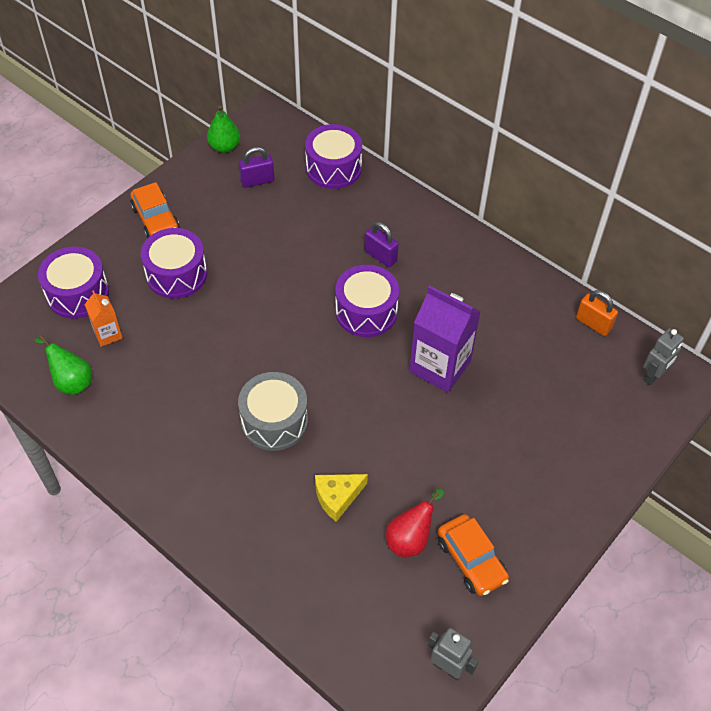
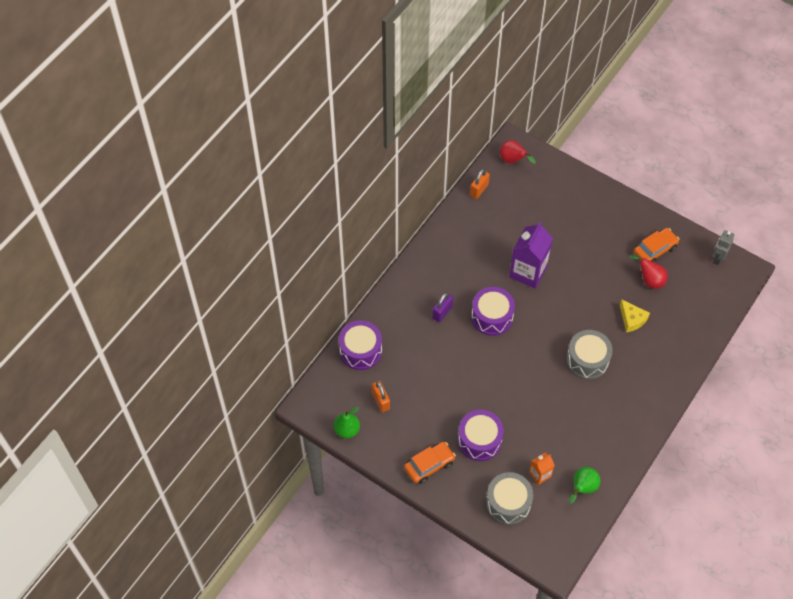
camera: 95 degrees left, 5 degrees up
purple drum [38,247,109,319] -> grey drum [486,472,534,525]
purple padlock [239,147,274,188] -> orange padlock [372,381,390,412]
grey robot [643,328,684,385] -> red pear [500,140,536,163]

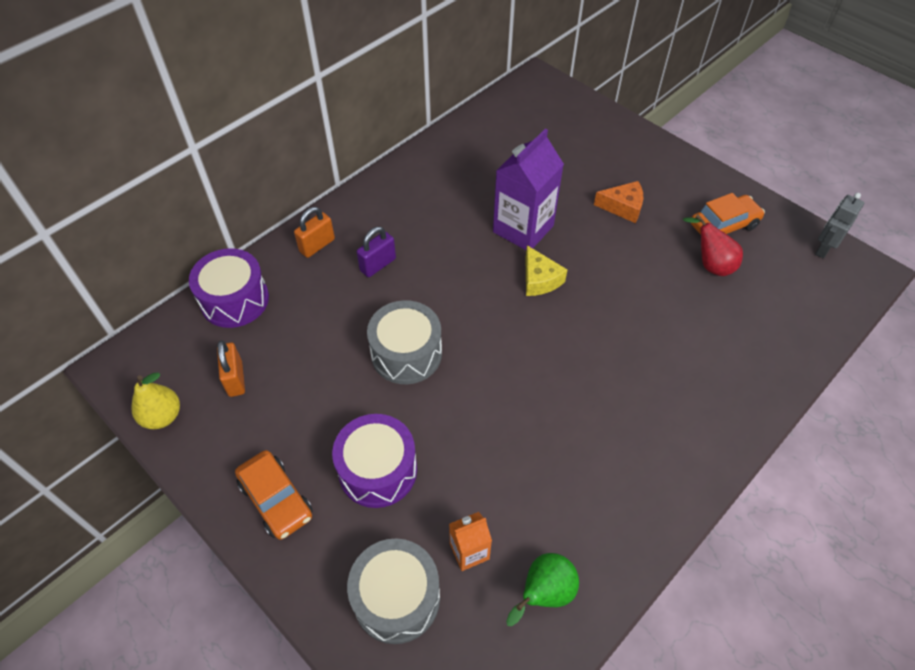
camera: 10 degrees right, 5 degrees down
green pear [334,407,360,439] -> yellow pear [131,373,180,429]
orange car [404,442,456,484] -> orange car turned 75 degrees clockwise [235,450,313,540]
orange padlock [470,169,490,199] -> orange padlock moved to [294,207,335,258]
purple drum [471,287,515,336] -> none
red pear [500,140,536,163] -> none
grey drum [566,330,613,380] -> grey drum moved to [367,300,442,384]
yellow cheese [620,299,650,332] -> yellow cheese moved to [526,245,568,296]
none -> orange cheese [594,181,643,223]

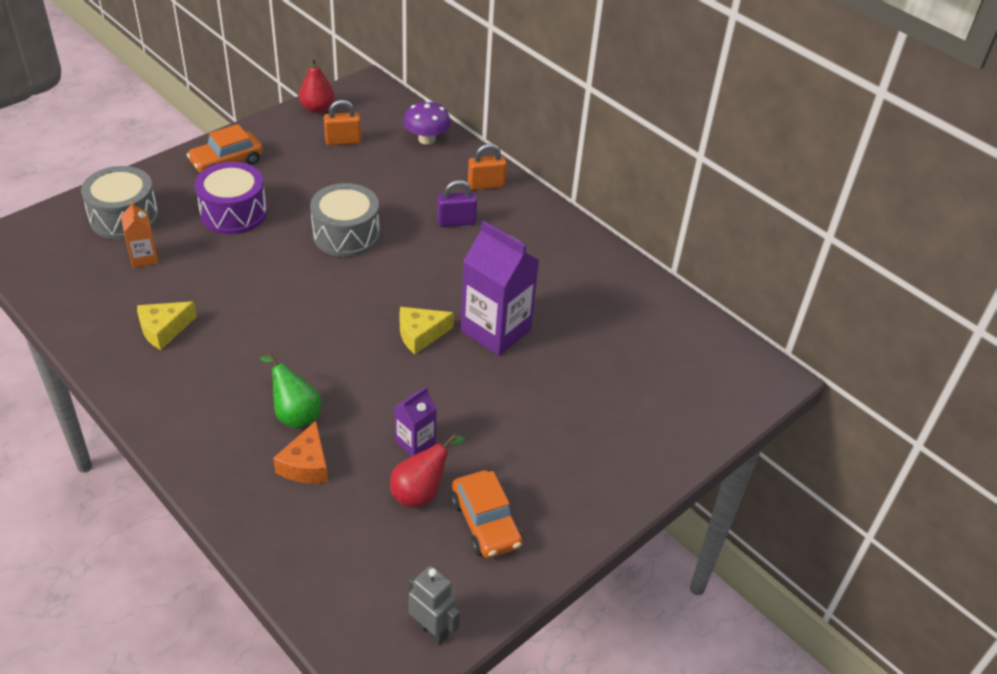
camera: 90 degrees right, 10 degrees down
yellow pear [131,373,180,429] -> red pear [299,58,334,113]
purple drum [189,248,269,328] -> purple mushroom [403,100,451,145]
orange padlock [294,207,335,258] -> orange padlock turned 60 degrees counterclockwise [468,143,507,190]
purple padlock [357,227,396,277] -> purple padlock turned 60 degrees counterclockwise [437,180,477,227]
green pear [506,553,579,626] -> green pear moved to [260,352,321,429]
orange cheese [594,181,643,223] -> orange cheese moved to [273,421,328,483]
none -> yellow cheese [137,301,197,350]
none -> purple carton [395,387,437,456]

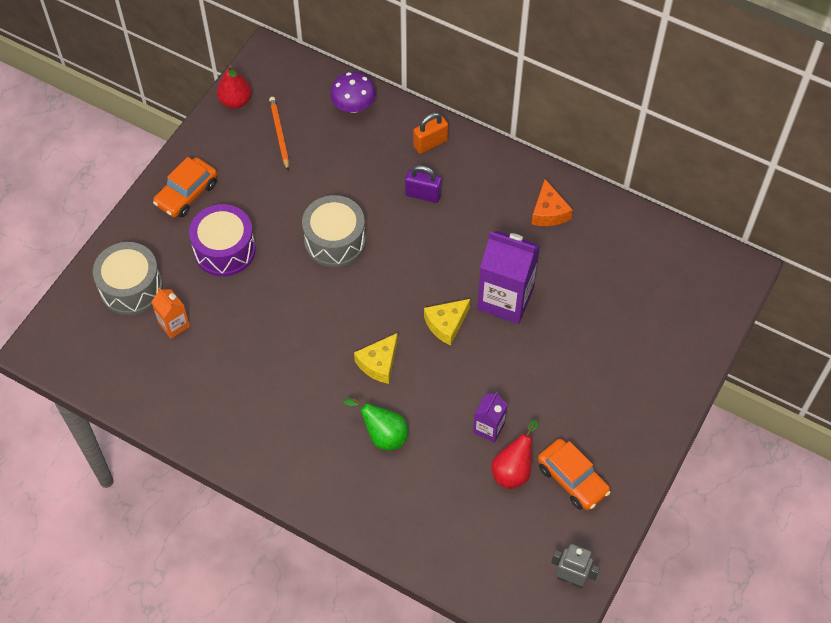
camera: 15 degrees left, 15 degrees up
yellow cheese [137,301,197,350] -> yellow cheese moved to [354,333,398,384]
orange cheese [273,421,328,483] -> orange cheese moved to [532,179,573,226]
orange padlock [324,100,361,146] -> orange pencil [269,97,289,170]
purple padlock [437,180,477,227] -> purple padlock turned 45 degrees clockwise [405,165,442,203]

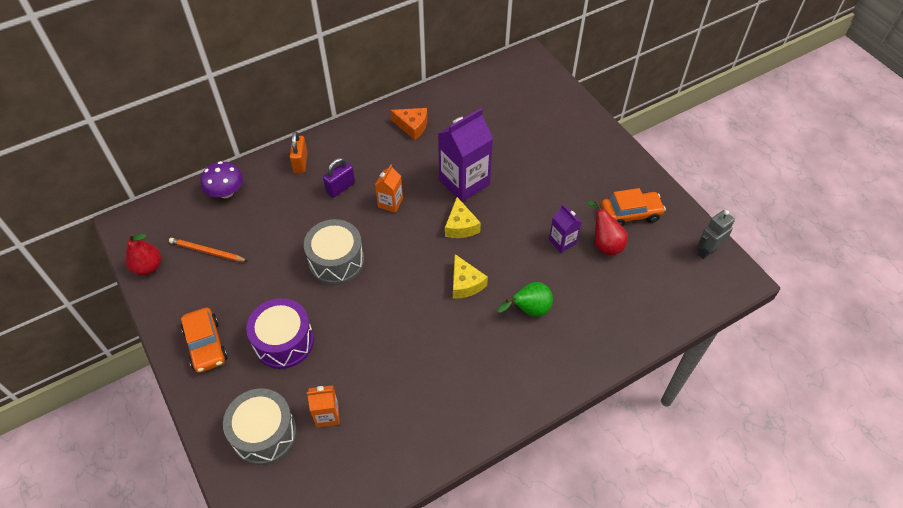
camera: 60 degrees left, 5 degrees down
none -> orange carton [375,165,403,213]

